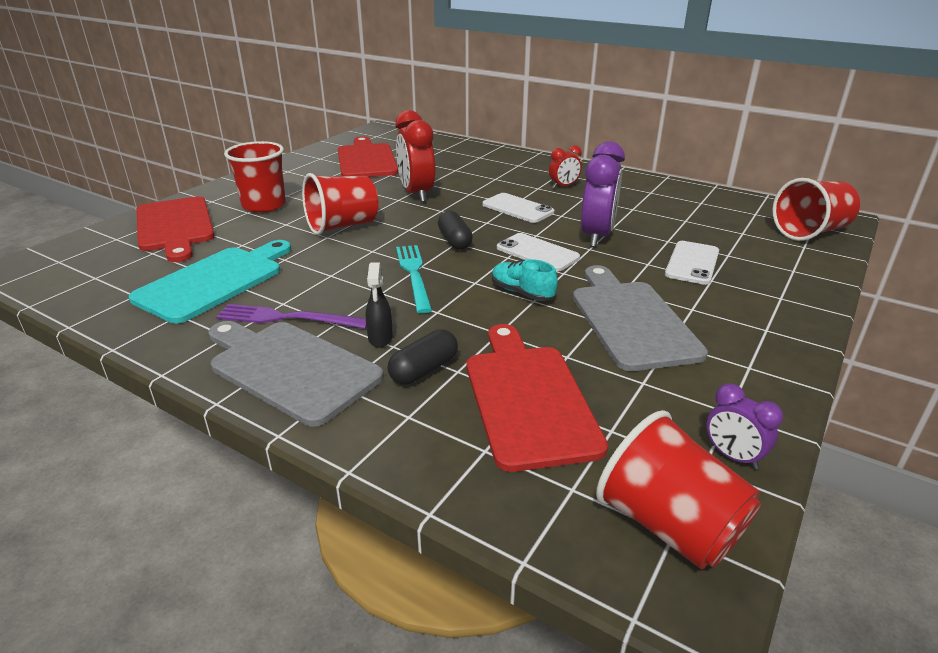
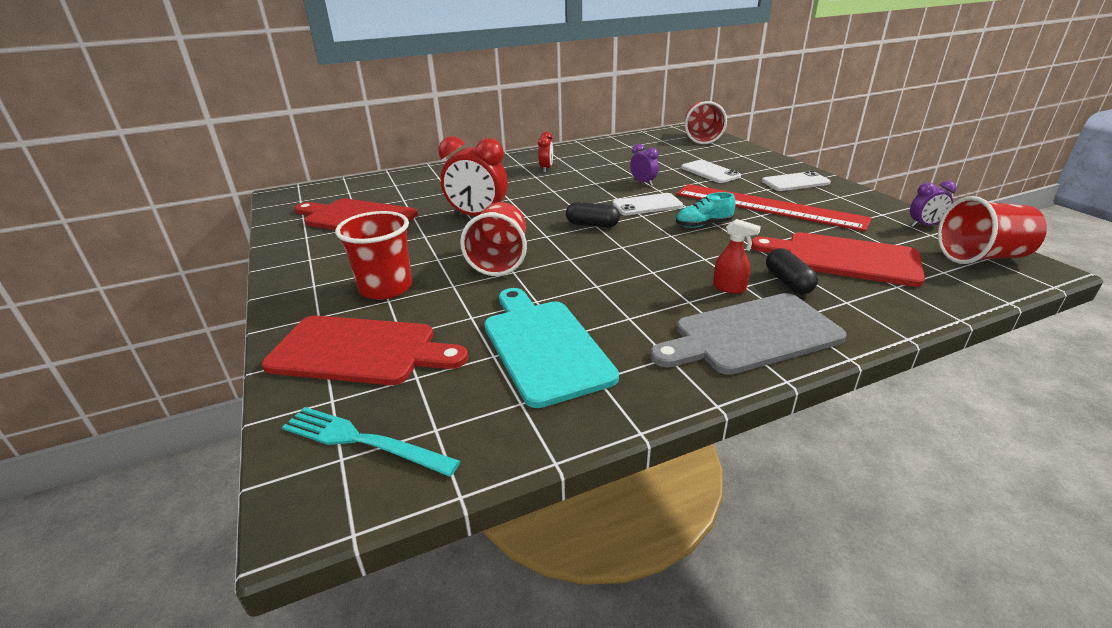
camera: 55 degrees left, 0 degrees up
purple fork [216,304,367,329] -> none
black spray bottle [366,262,393,348] -> red spray bottle [713,219,761,294]
turquoise fork [396,245,432,313] -> turquoise fork moved to [282,407,460,477]
white phone [482,193,554,223] -> white phone moved to [762,171,831,191]
grey cutting board [573,265,708,371] -> red ruler [676,184,872,232]
purple clock [581,141,625,247] -> purple clock [630,144,659,186], size x0.53

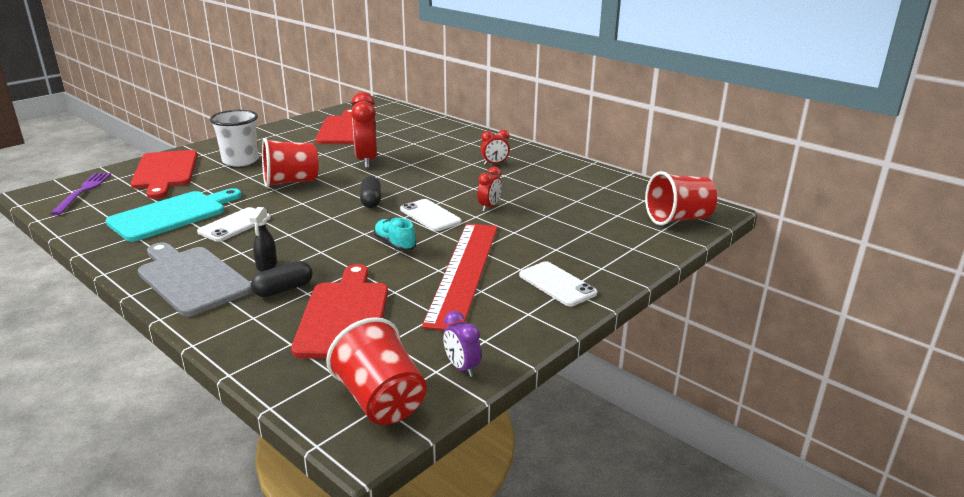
camera: 65 degrees right, 5 degrees down
turquoise fork [282,407,460,477] -> purple fork [50,173,111,215]
red cup [335,211,412,300] -> white cup [210,110,259,167]
purple clock [630,144,659,186] -> red clock [477,167,502,212]
white phone [681,160,741,183] -> white phone moved to [197,207,271,242]
red spray bottle [713,219,761,294] -> black spray bottle [249,207,277,272]

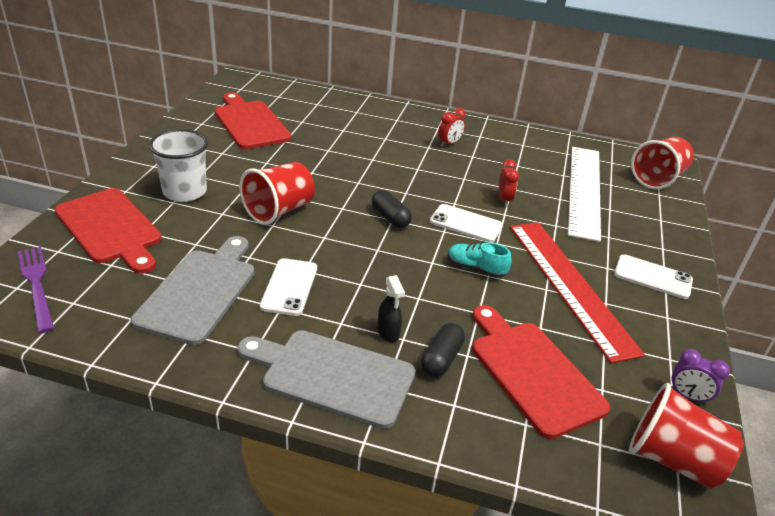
camera: 30 degrees left, 10 degrees up
turquoise cutting board [105,188,242,242] -> grey cutting board [131,236,254,345]
red clock [351,92,377,168] -> none
none -> white ruler [568,147,601,242]

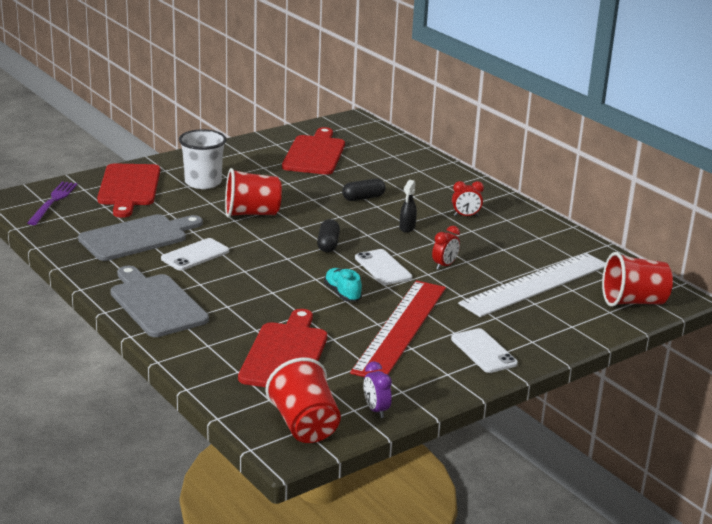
camera: 40 degrees right, 10 degrees down
black spray bottle [377,275,405,343] -> black spray bottle moved to [399,180,417,233]
black capsule [421,323,465,377] -> black capsule moved to [342,178,386,201]

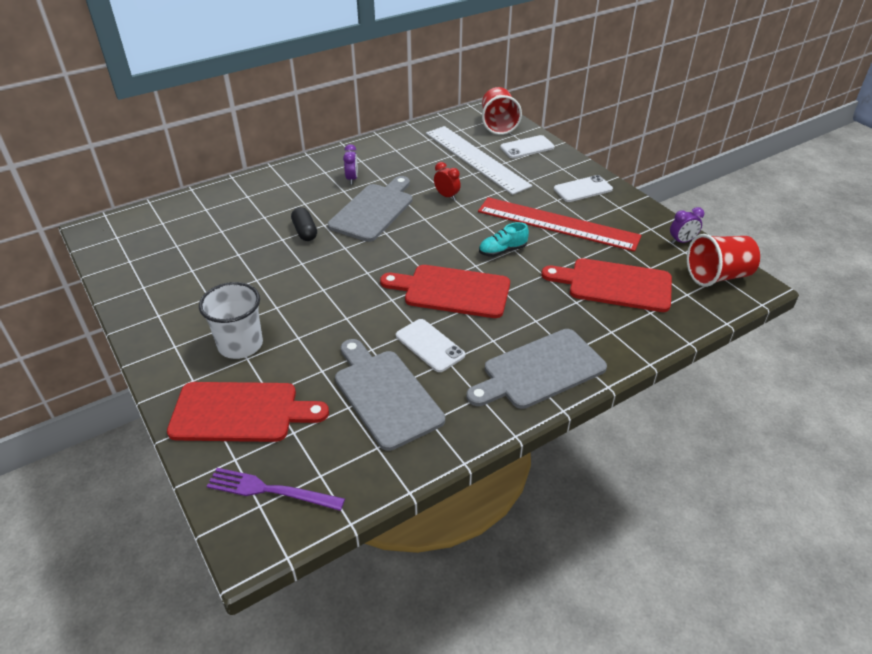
camera: 85 degrees left, 15 degrees up
red cup [225,168,282,217] -> none
red cutting board [282,127,345,175] -> red cutting board moved to [380,265,510,318]
black capsule [317,219,340,252] -> none
white phone [355,249,412,285] -> white phone moved to [500,135,555,158]
black spray bottle [399,180,417,233] -> grey cutting board [328,176,412,242]
red clock [452,181,484,216] -> purple clock [343,144,358,184]

